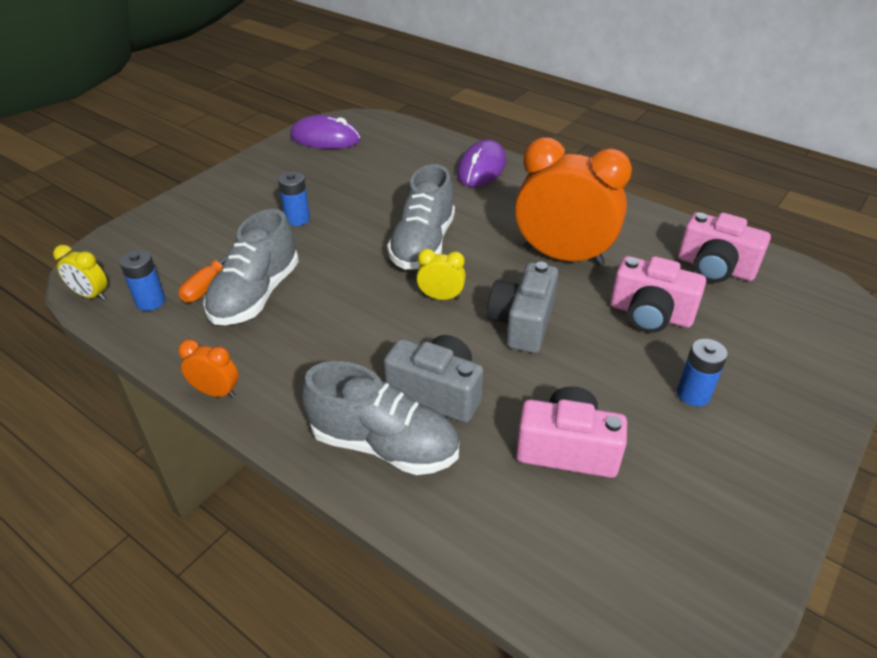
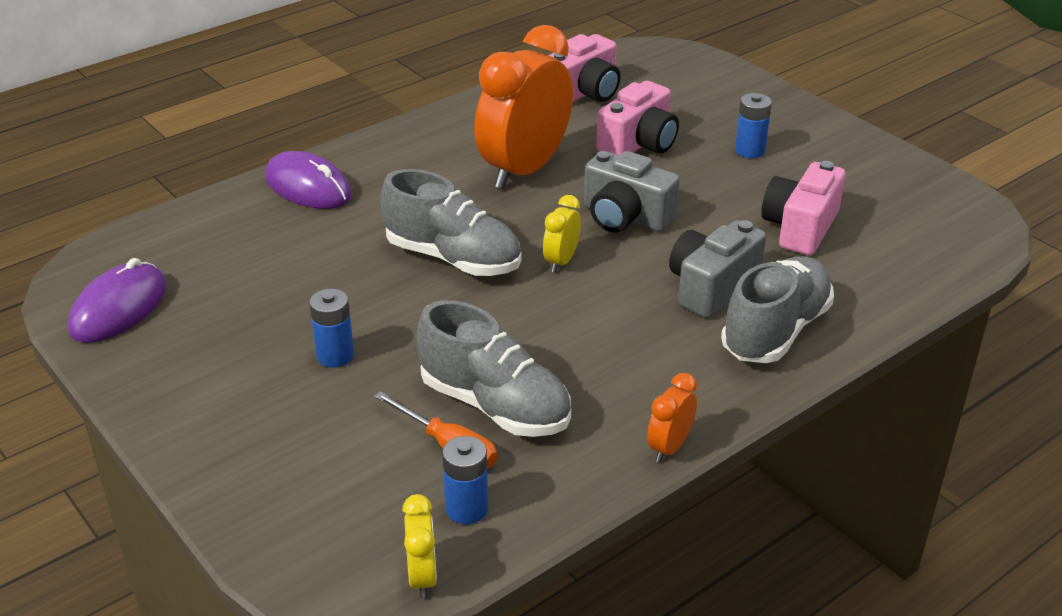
camera: 75 degrees left, 5 degrees down
yellow clock [53,245,107,300] -> yellow clock turned 45 degrees counterclockwise [402,494,437,599]

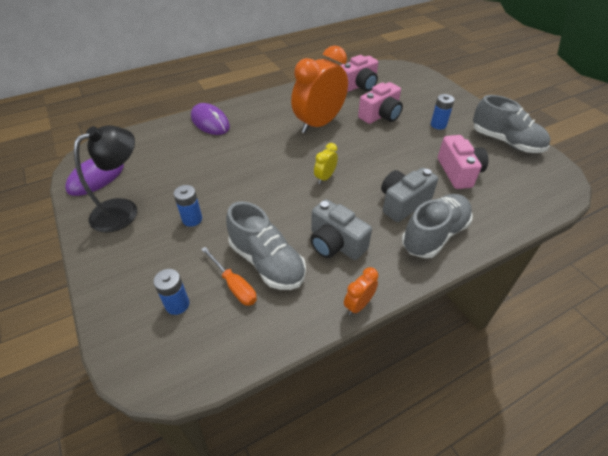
camera: 10 degrees right, 10 degrees up
grey shoe [380,169,521,276] -> grey shoe moved to [473,95,550,153]
yellow clock [402,494,437,599] -> none
blue battery [442,436,488,524] -> blue battery moved to [153,269,189,315]
grey camera [584,151,680,232] -> grey camera moved to [310,199,372,260]
pink camera [761,161,846,255] -> pink camera turned 135 degrees clockwise [438,135,488,189]
none -> black lamp [74,125,137,233]

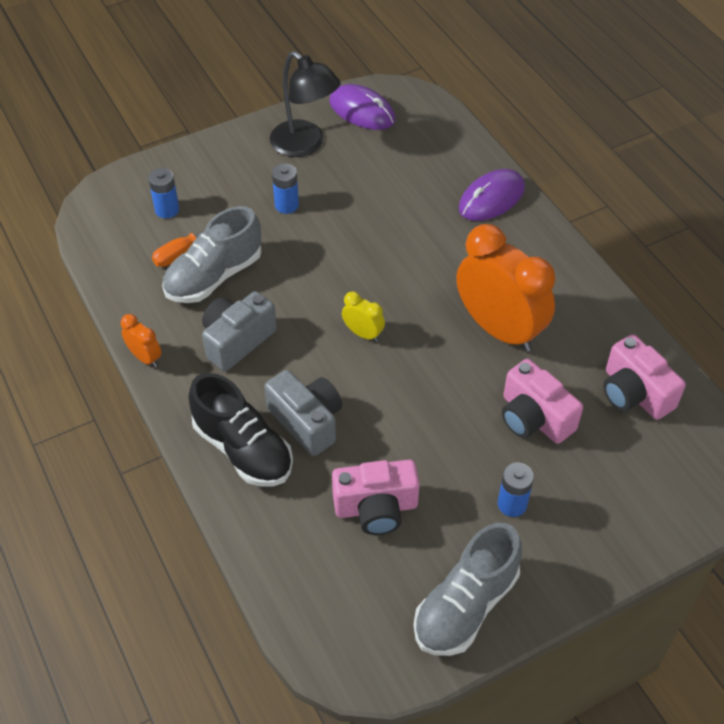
camera: 90 degrees right, 5 degrees up
grey shoe [402,194,472,258] -> black shoe [188,373,293,486]

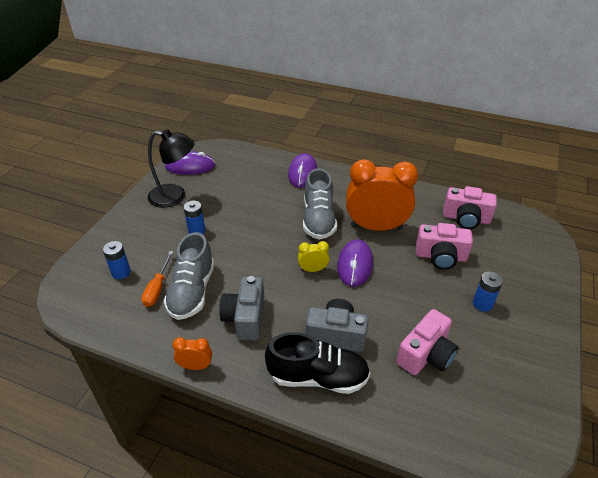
camera: 40 degrees left, 10 degrees down
grey shoe [414,523,522,656] -> grey shoe moved to [303,168,337,239]
none -> purple mouse [337,239,373,287]

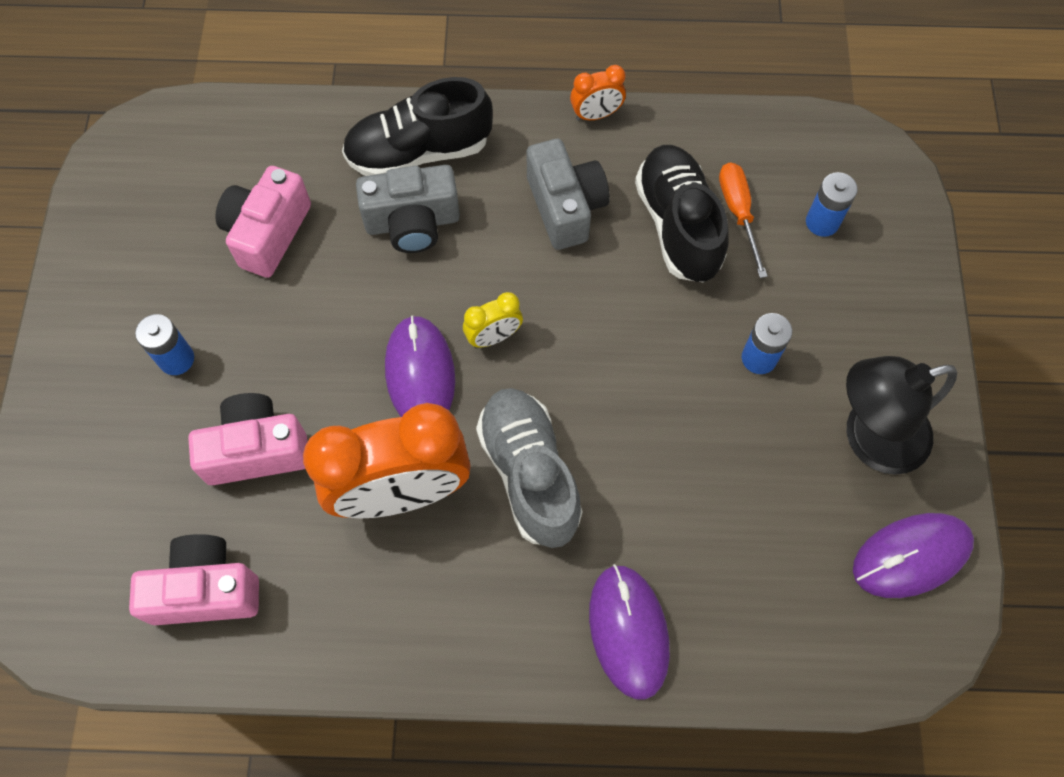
camera: 160 degrees right, 25 degrees up
grey shoe [164,232,215,320] -> black shoe [635,145,729,282]

